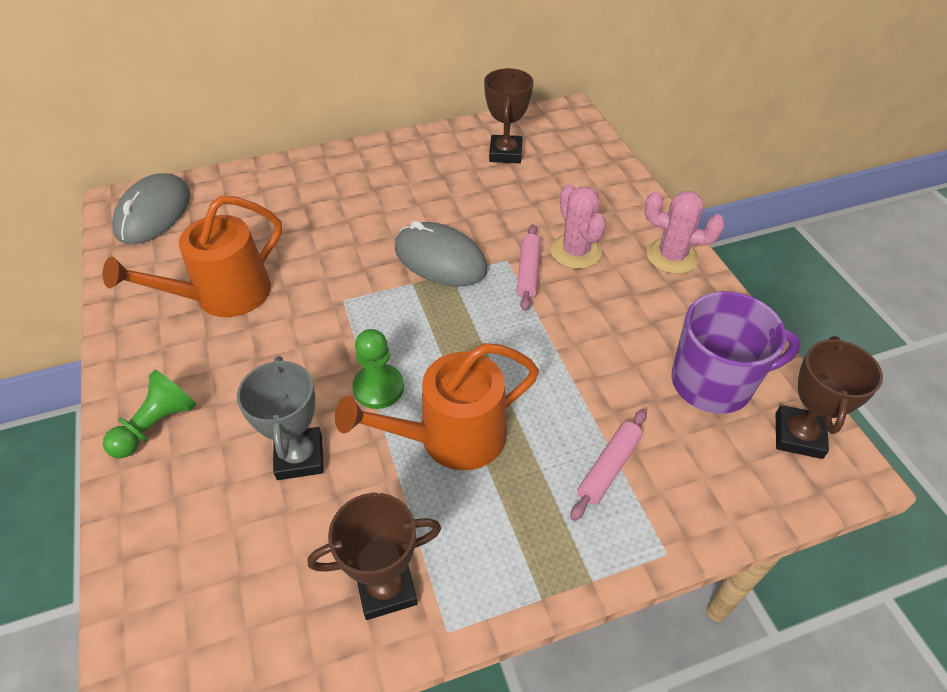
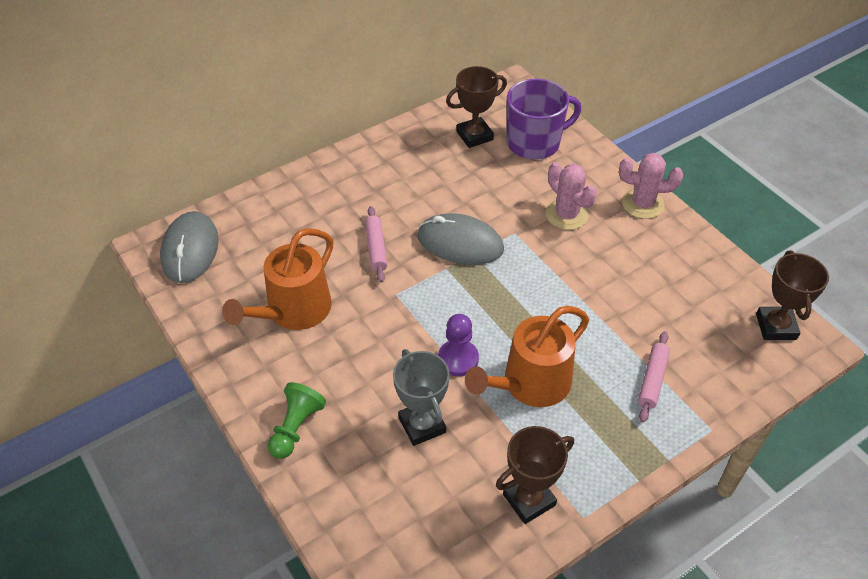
camera: 15 degrees left, 0 degrees up
green pawn [352,329,404,409] -> purple pawn [438,314,479,376]
brown trophy [484,68,534,163] -> brown trophy turned 75 degrees clockwise [446,66,507,148]
pink rolling pin [517,225,541,311] -> pink rolling pin moved to [365,206,387,283]
purple mug [671,291,801,414] -> purple mug moved to [507,79,581,160]

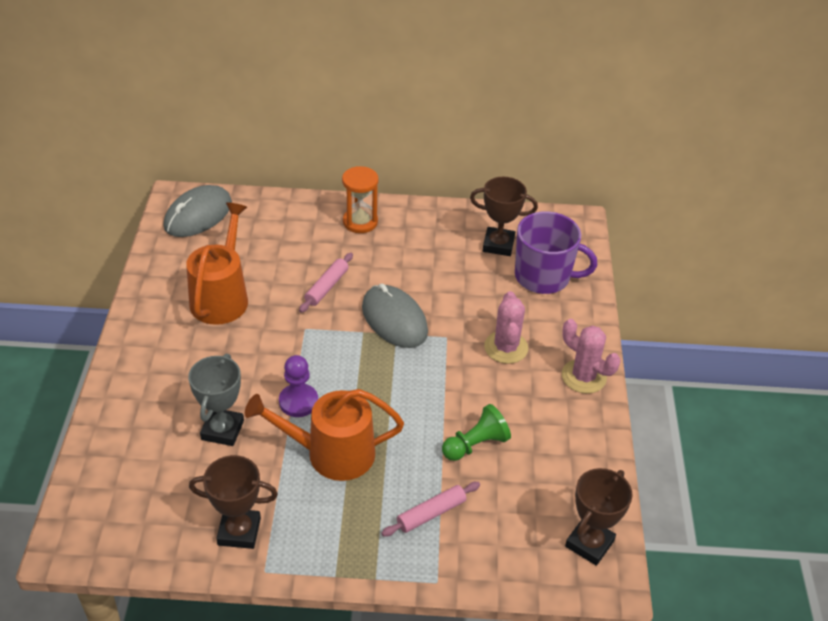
camera: 35 degrees right, 5 degrees down
orange watering can [222,228,334,330] -> orange watering can turned 120 degrees clockwise [186,202,248,325]
green pawn [268,382,326,459] -> green pawn moved to [442,404,511,461]
none -> orange hourglass [342,166,379,233]

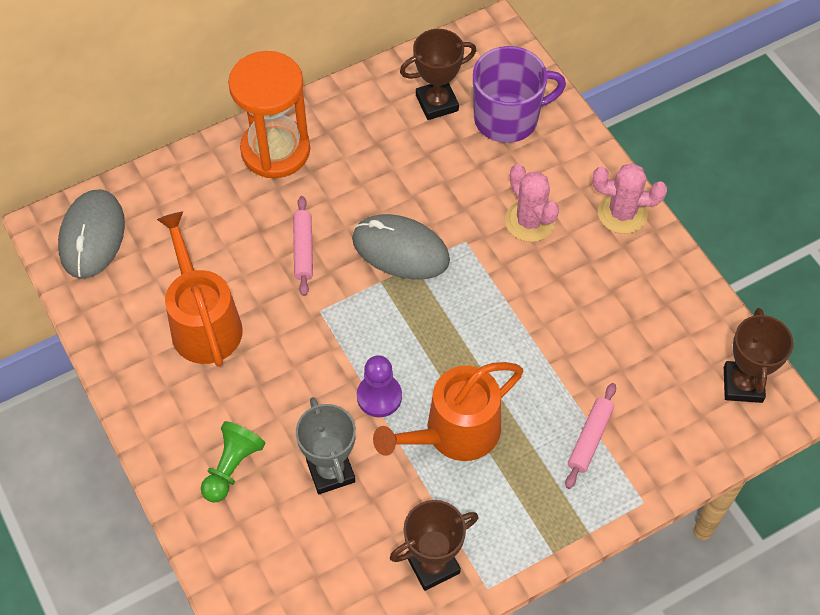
camera: 30 degrees left, 15 degrees up
orange hourglass [342,166,379,233] -> orange hourglass [228,51,310,178], size x1.60
green pawn [442,404,511,461] -> green pawn moved to [201,421,266,502]

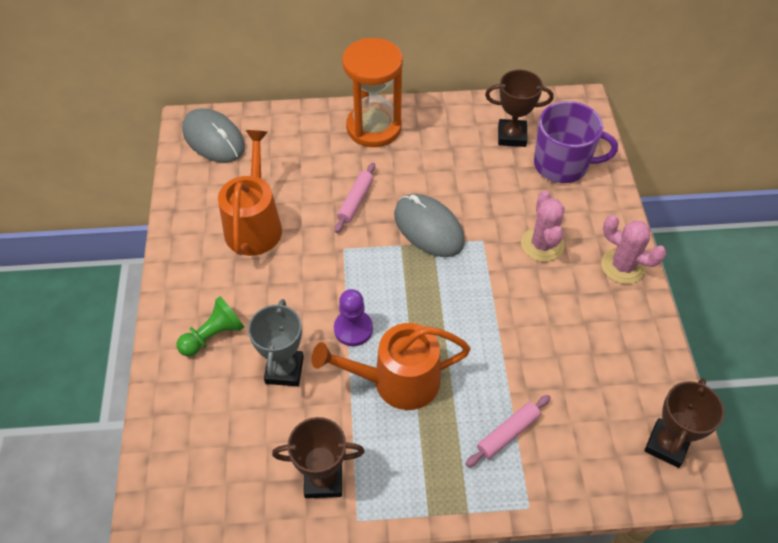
camera: 25 degrees right, 5 degrees down
grey mouse [58,190,125,279] -> grey mouse turned 75 degrees counterclockwise [182,108,245,163]

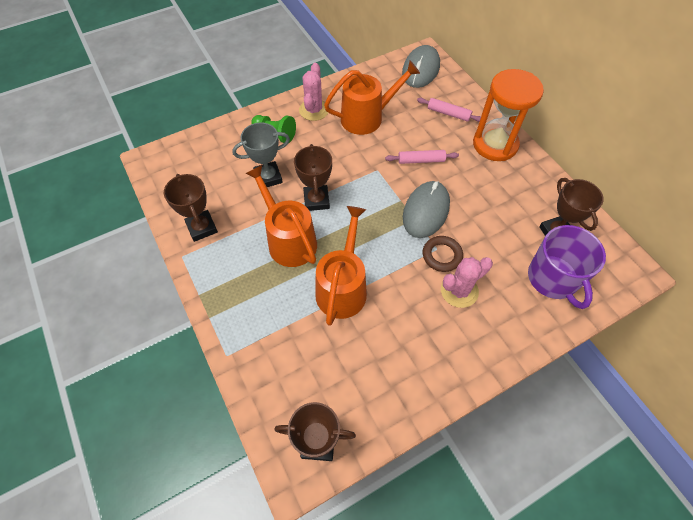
camera: 65 degrees right, 5 degrees up
purple pawn [334,289,373,346] -> brown trophy [294,144,332,211]
pink rolling pin [466,395,551,467] -> pink rolling pin moved to [417,98,481,122]
pink cactus [601,215,667,284] -> pink cactus moved to [299,63,328,121]
none -> orange watering can [315,206,367,326]
none -> brown ring [423,236,463,272]

